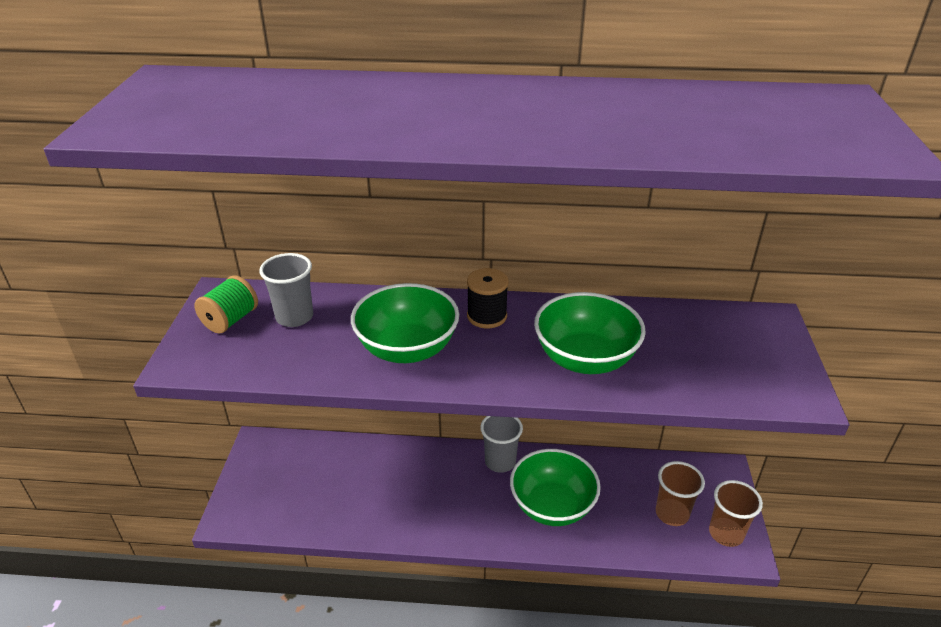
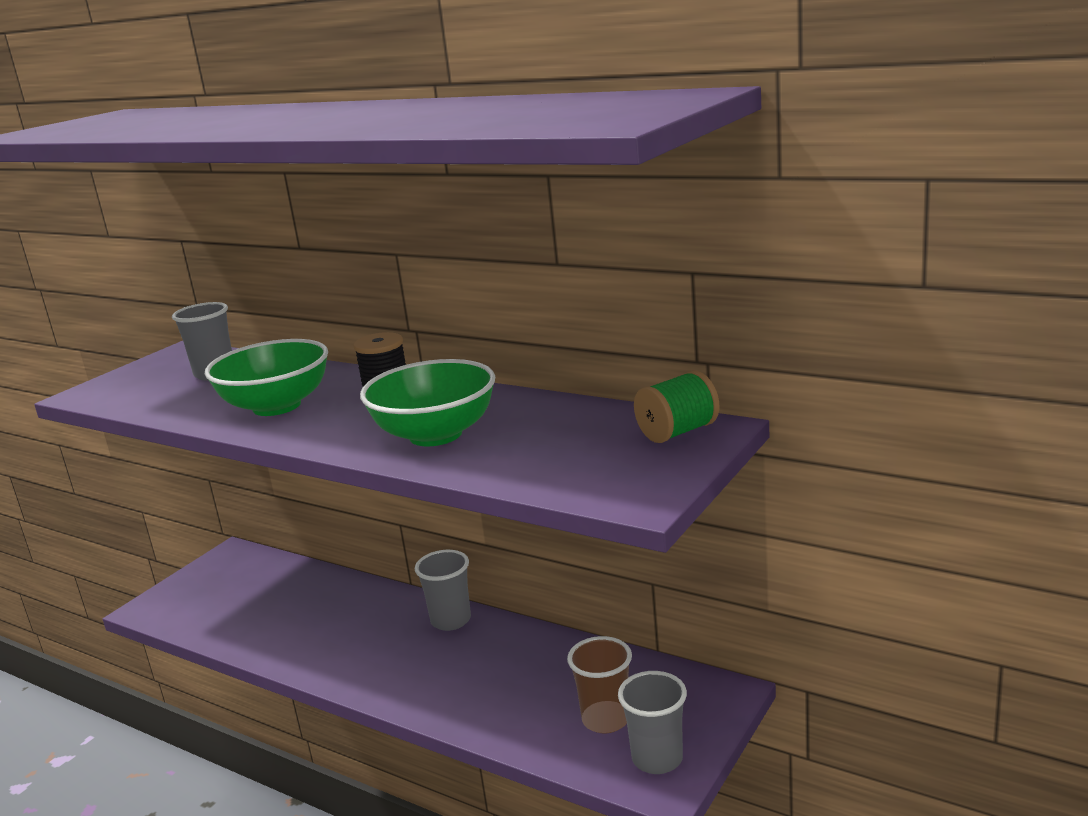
camera: 30 degrees right, 15 degrees down
green spool [194,275,258,334] -> green spool moved to [634,371,720,443]
green bowl [510,449,601,526] -> none
brown cup [709,480,763,547] -> grey cup [618,671,687,774]

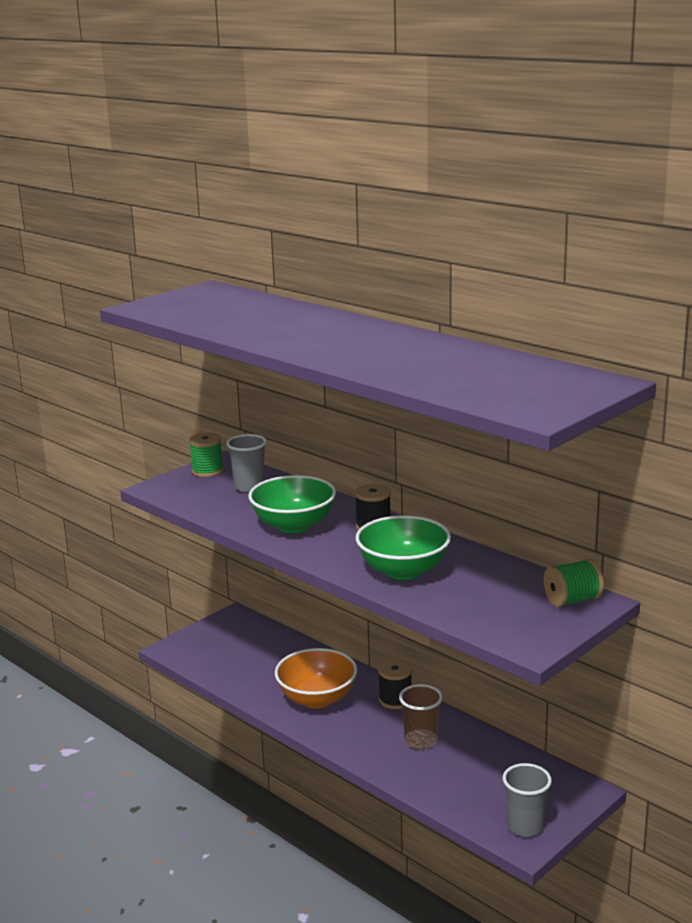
camera: 10 degrees right, 0 degrees up
grey cup [415,550,471,631] -> black spool [378,659,412,709]
brown cup [567,636,632,734] -> brown cup moved to [399,684,443,750]
none -> green spool [189,432,224,477]
none -> orange bowl [275,648,357,708]

